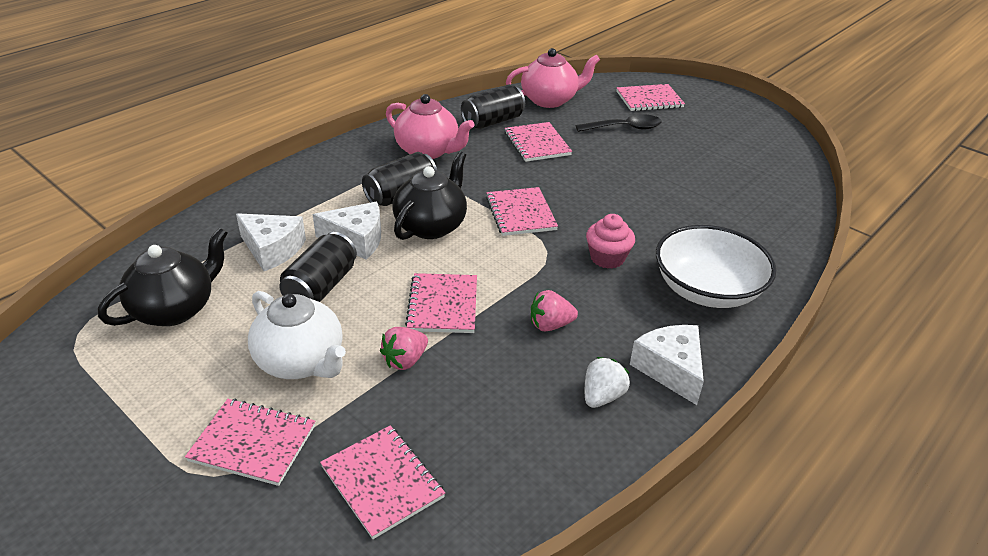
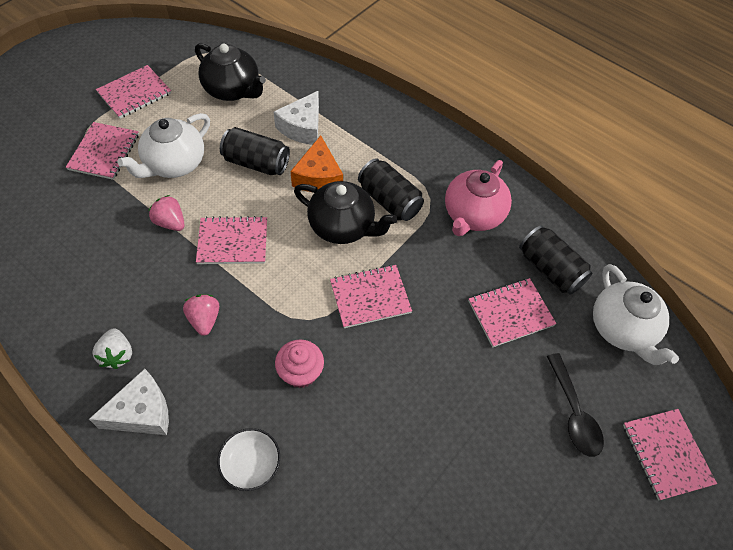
camera: 85 degrees right, 20 degrees up
white cheese [313,202,381,260] -> orange cheese [290,135,343,192]
pink notebook [320,425,445,539] -> pink notebook moved to [96,65,171,119]
pink teapot [506,48,600,108] -> white teapot [593,264,679,365]
white strawberry [585,357,630,408] -> white strawberry turned 45 degrees clockwise [92,328,132,369]
white bowl [656,225,776,308] -> white bowl [217,428,280,491], size x0.52

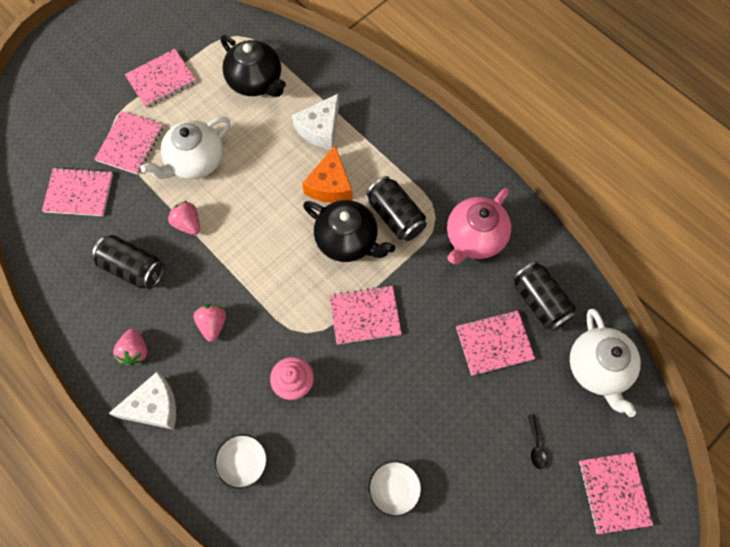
camera: 10 degrees right, 10 degrees up
white strawberry [92,328,132,369] -> pink strawberry [113,329,148,366]
pink notebook [196,216,267,264] -> pink notebook moved to [42,167,113,216]
black can [220,127,290,175] -> black can moved to [92,235,164,289]
black spoon [547,353,604,457] -> black spoon [528,414,548,469], size x0.54
none -> white bowl [368,460,422,517]

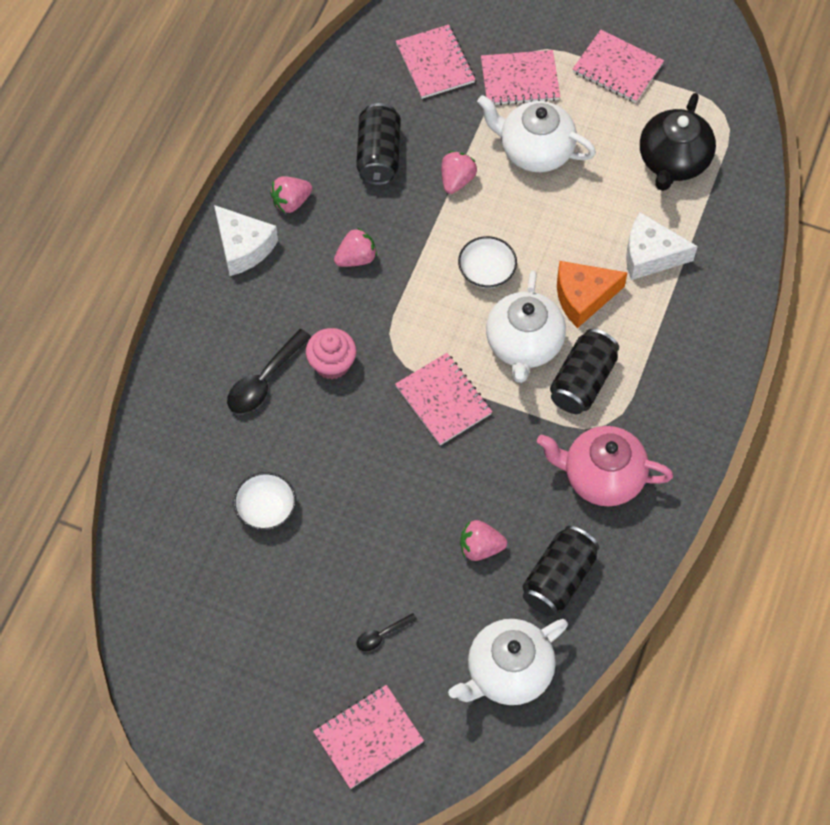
camera: 65 degrees right, 5 degrees down
white bowl [214,434,268,489] -> white bowl moved to [458,236,517,288]
black teapot [303,200,395,262] -> white teapot [486,271,566,383]
pink notebook [456,310,535,376] -> pink strawberry [460,520,507,561]
none -> black spoon [227,329,311,414]

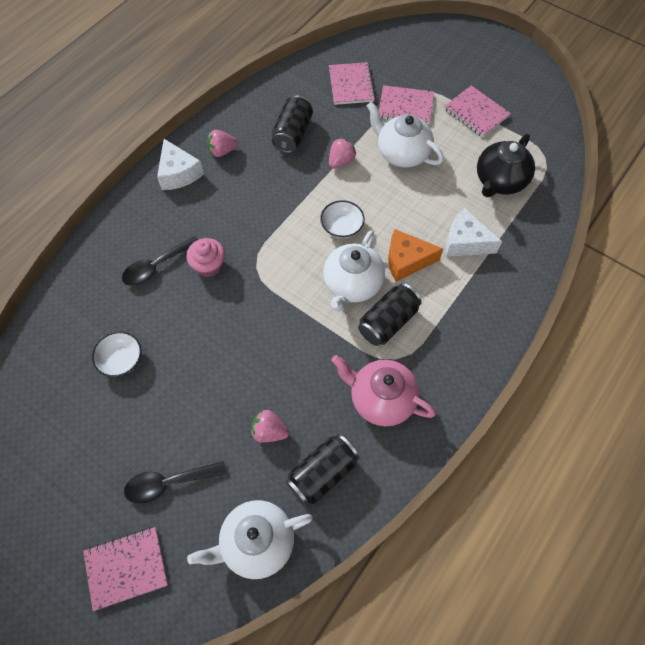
camera: 15 degrees right, 0 degrees up
pink strawberry [334,228,377,267] -> none
black spoon [356,613,417,651] -> black spoon [124,461,227,504], size x1.85
pink notebook [395,353,492,445] -> none

